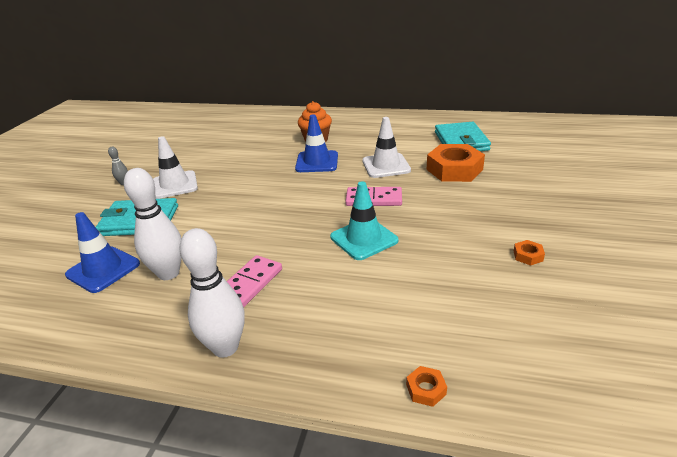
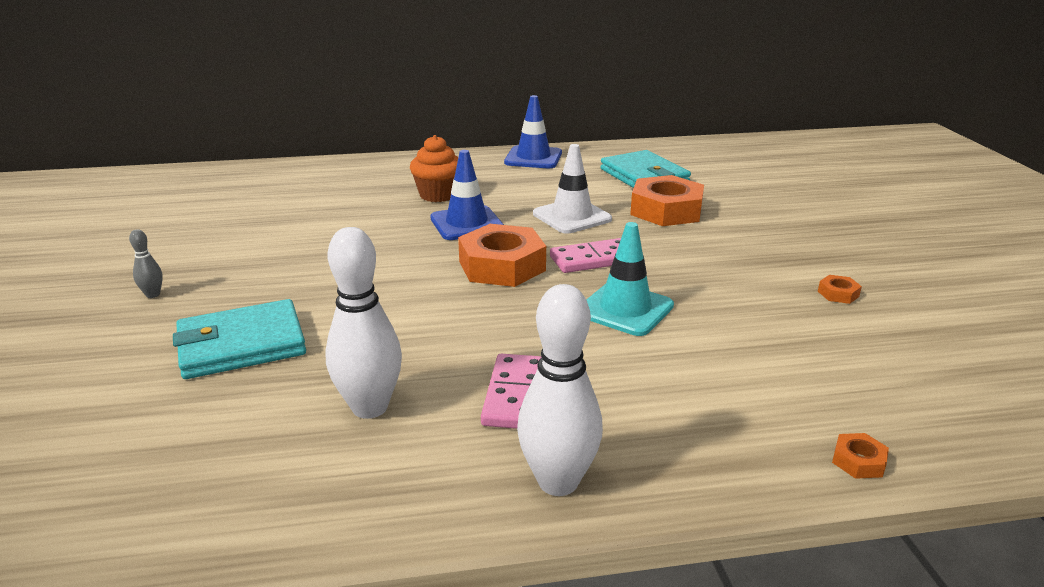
camera: 25 degrees left, 5 degrees down
blue traffic cone [65,212,140,293] -> blue traffic cone moved to [504,95,562,168]
white traffic cone [153,136,198,199] -> none
none -> orange nut [458,224,546,287]

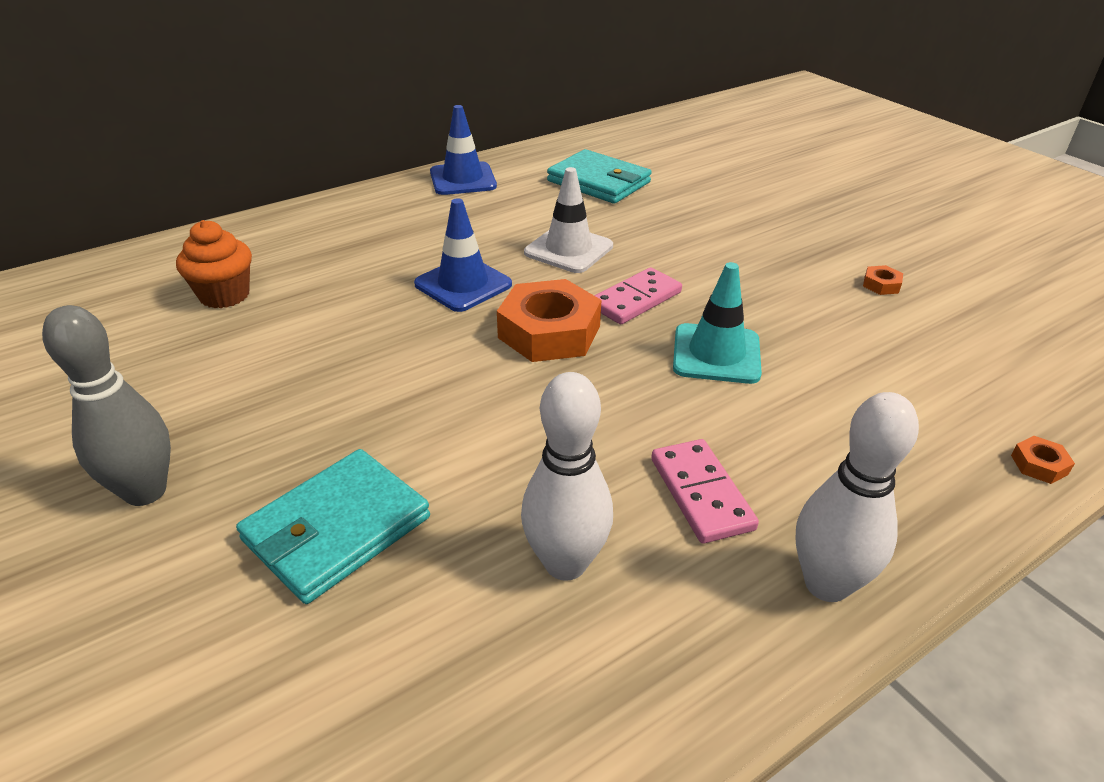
camera: 25 degrees left, 10 degrees up
grey bowling pin [129,229,163,298] -> grey bowling pin [42,305,171,506], size x2.19
orange cupcake [410,135,458,202] -> orange cupcake moved to [176,220,252,308]
orange nut [630,175,704,226] -> none

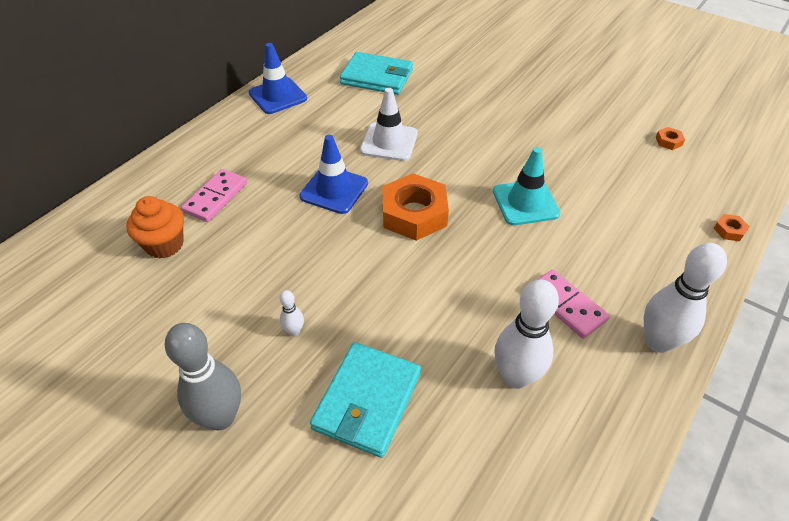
camera: 20 degrees left, 10 degrees up
pink domino [594,267,682,324] -> pink domino moved to [181,169,247,222]
orange nut [863,265,903,295] -> orange nut moved to [656,127,685,150]
none -> white bowling pin [280,290,304,336]

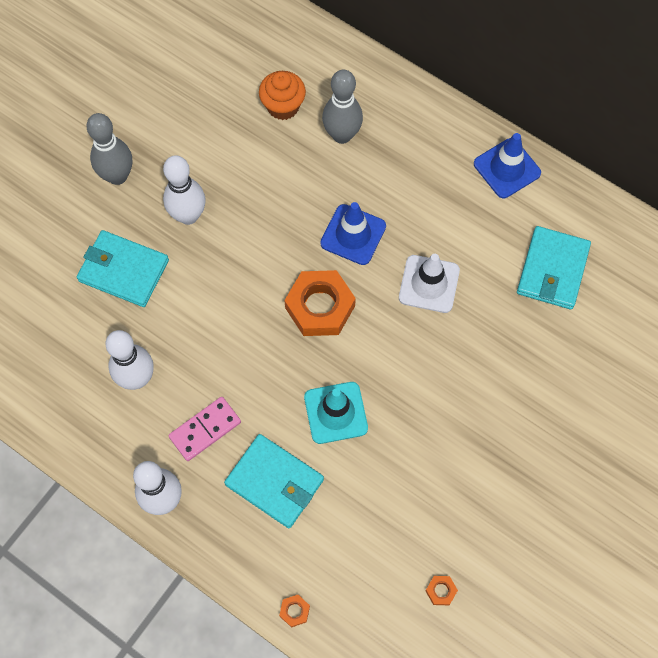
camera: 90 degrees right, 20 degrees up
pink domino [181,169,247,222] -> grey bowling pin [322,70,363,144]
white bowling pin [280,290,304,336] -> white bowling pin [163,155,205,225], size x2.19
none -> turquoise wallet [224,434,324,528]

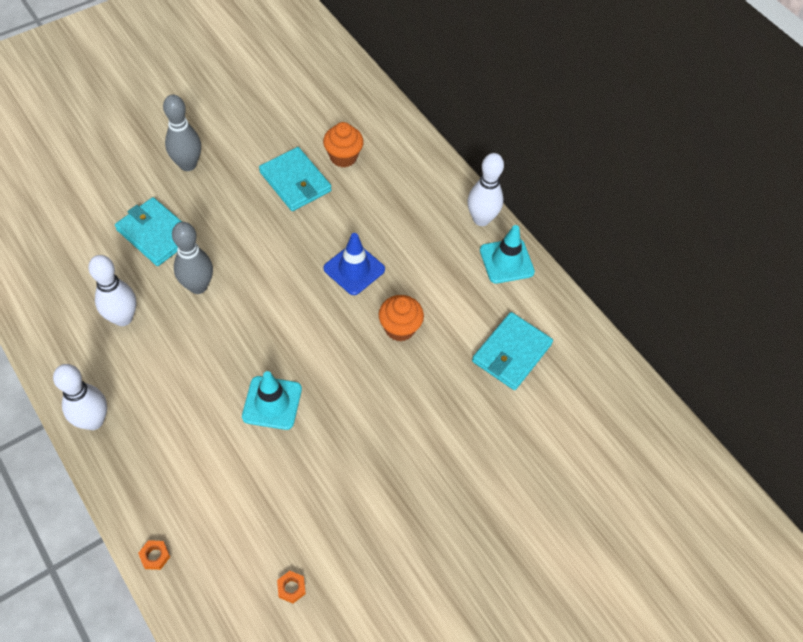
camera: 15 degrees right, 10 degrees down
white bowling pin [163,155,205,225] -> white bowling pin moved to [467,153,504,226]
pink domino [168,397,241,461] -> none
turquoise wallet [224,434,324,528] -> turquoise wallet moved to [259,147,332,211]
orange nut [284,270,356,336] -> none
grey bowling pin [322,70,363,144] -> grey bowling pin moved to [172,222,213,294]
white traffic cone [399,254,460,313] -> orange cupcake [379,295,424,341]
blue traffic cone [474,133,541,198] -> turquoise traffic cone [480,225,535,284]

